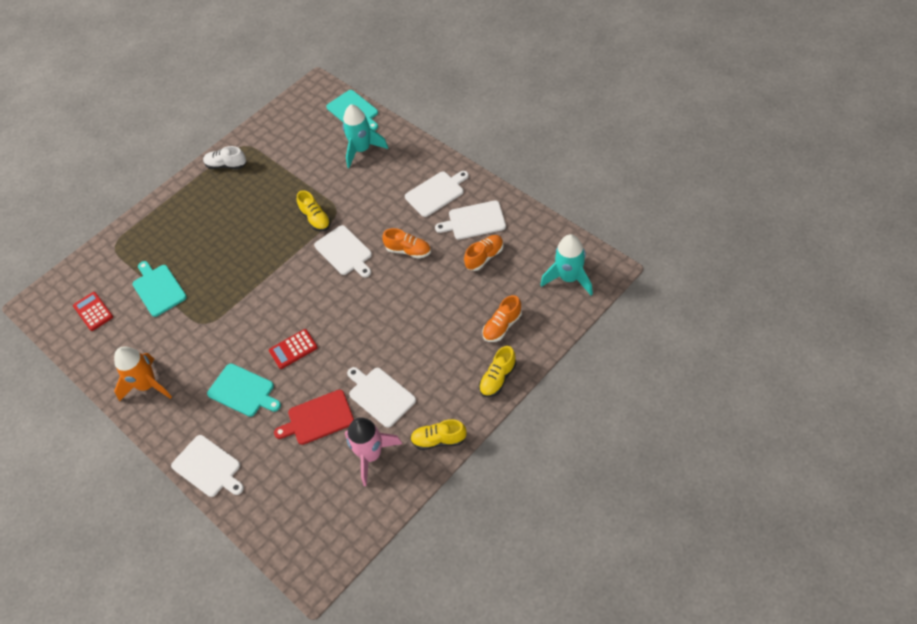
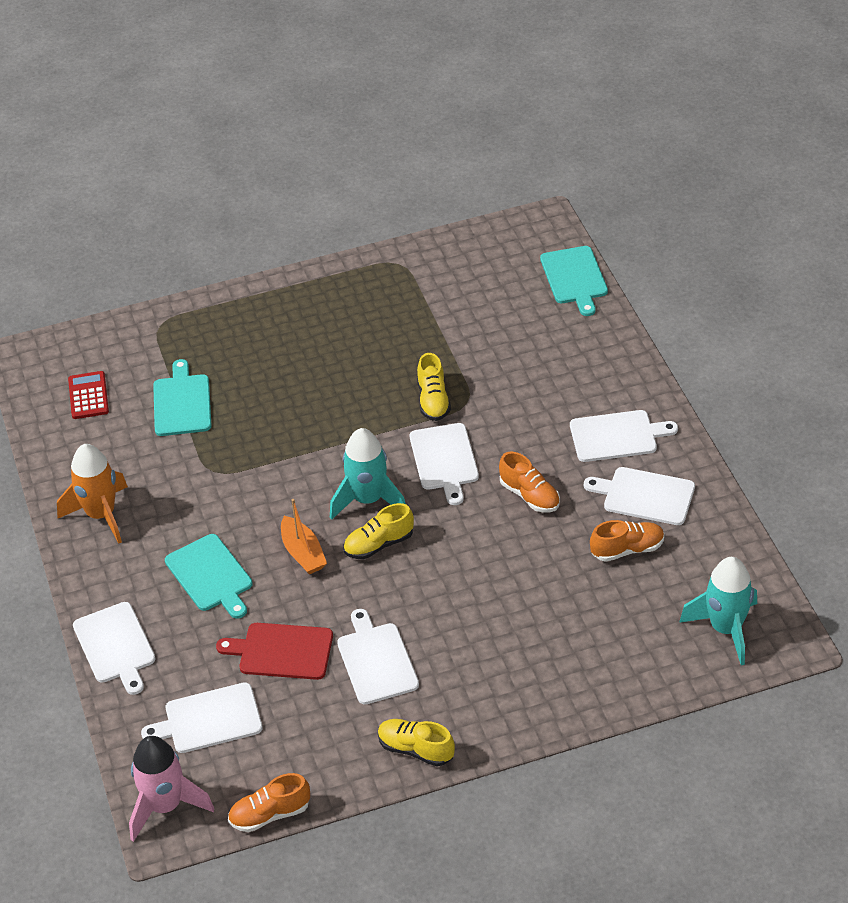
camera: 25 degrees right, 10 degrees down
white shoe [203,146,246,169] -> none
red calculator [269,329,318,369] -> orange boat [281,499,327,574]
turquoise rocket [342,104,388,168] -> turquoise rocket moved to [330,428,406,520]
pink rocket [345,417,402,486] -> pink rocket moved to [129,736,214,842]
yellow shoe [479,346,517,397] -> yellow shoe moved to [343,503,414,559]
orange shoe [482,295,522,342] -> orange shoe moved to [228,773,310,832]
none -> white cutting board [141,682,263,753]

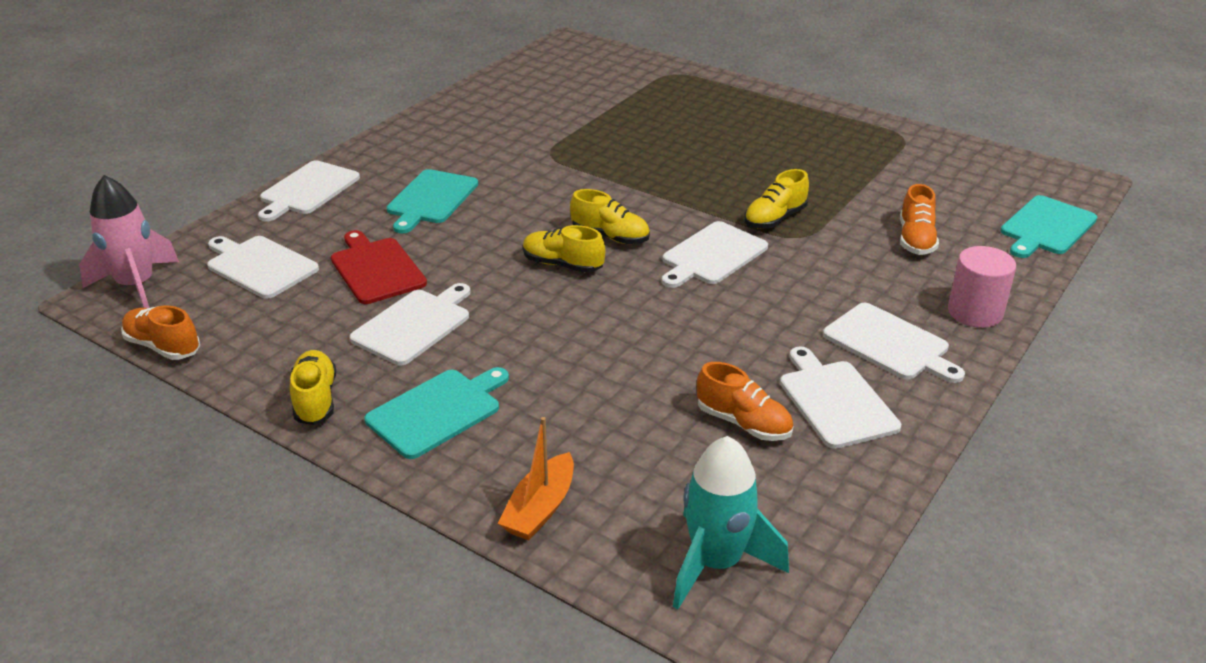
camera: 50 degrees right, 10 degrees down
orange rocket [57,444,128,544] -> none
red calculator [68,371,109,419] -> none
turquoise cutting board [153,359,212,436] -> turquoise cutting board moved to [365,367,509,459]
orange boat [281,499,327,574] -> orange boat moved to [498,417,574,540]
turquoise rocket [330,428,406,520] -> yellow shoe [570,189,650,244]
orange shoe [499,452,560,512] -> orange shoe moved to [900,184,939,255]
none -> pink cylinder [948,246,1016,328]

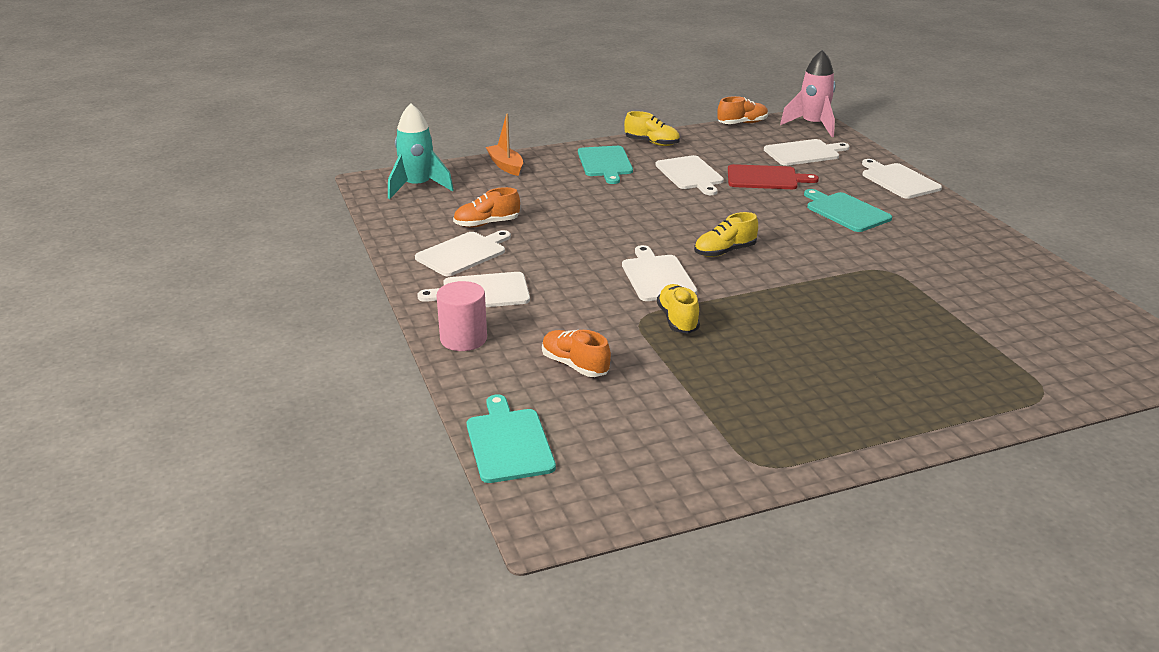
camera: 125 degrees right, 5 degrees down
yellow shoe [523,225,605,273] -> none
white cutting board [780,347,901,449] -> white cutting board turned 60 degrees counterclockwise [415,230,511,276]

